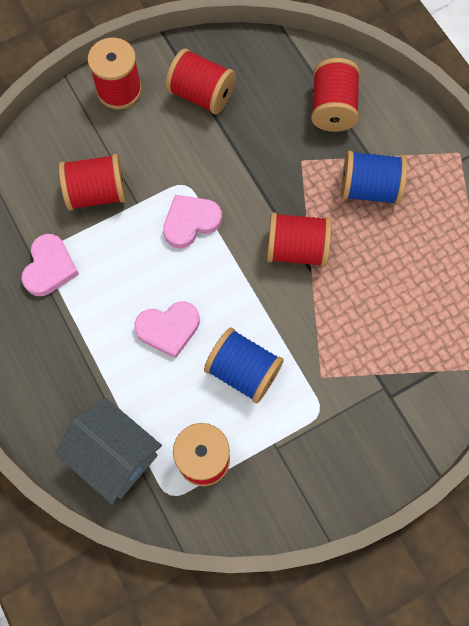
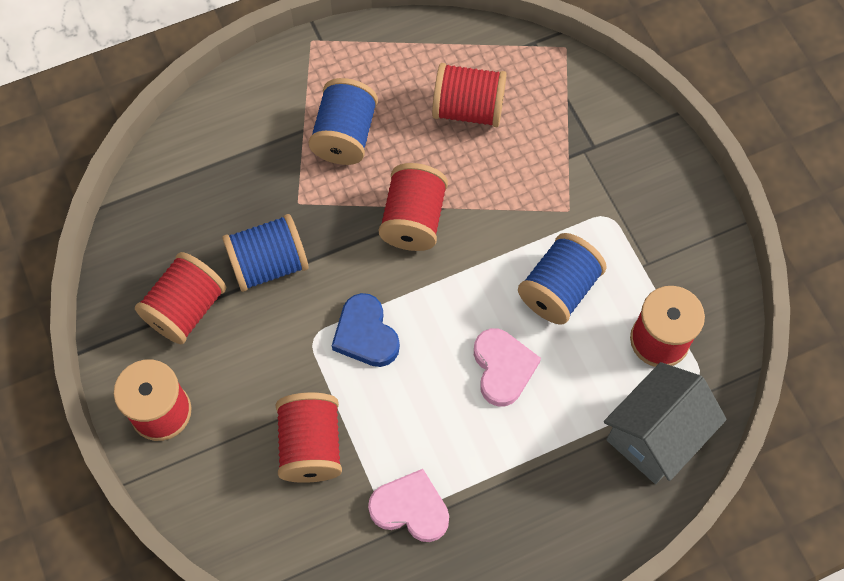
camera: 85 degrees left, 5 degrees down
pink heart [163,195,222,248] -> blue heart [332,293,400,367]
red spool [311,58,360,132] -> red spool moved to [432,63,507,127]
none -> blue spool [222,214,308,292]

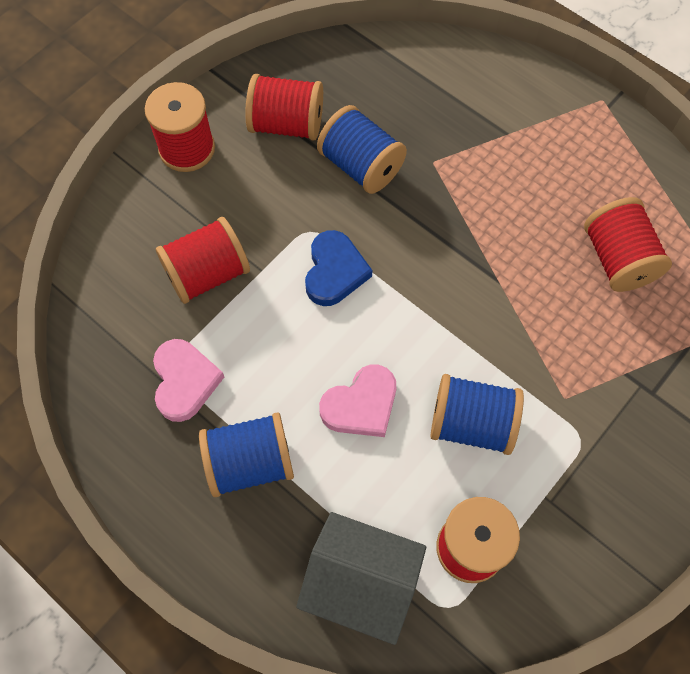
camera: 65 degrees right, 0 degrees up
blue spool [308,78,378,165] -> blue spool moved to [199,412,294,497]
blue heart [332,293,400,367] -> blue heart turned 150 degrees clockwise [305,230,372,306]
red spool [379,163,448,251] -> none

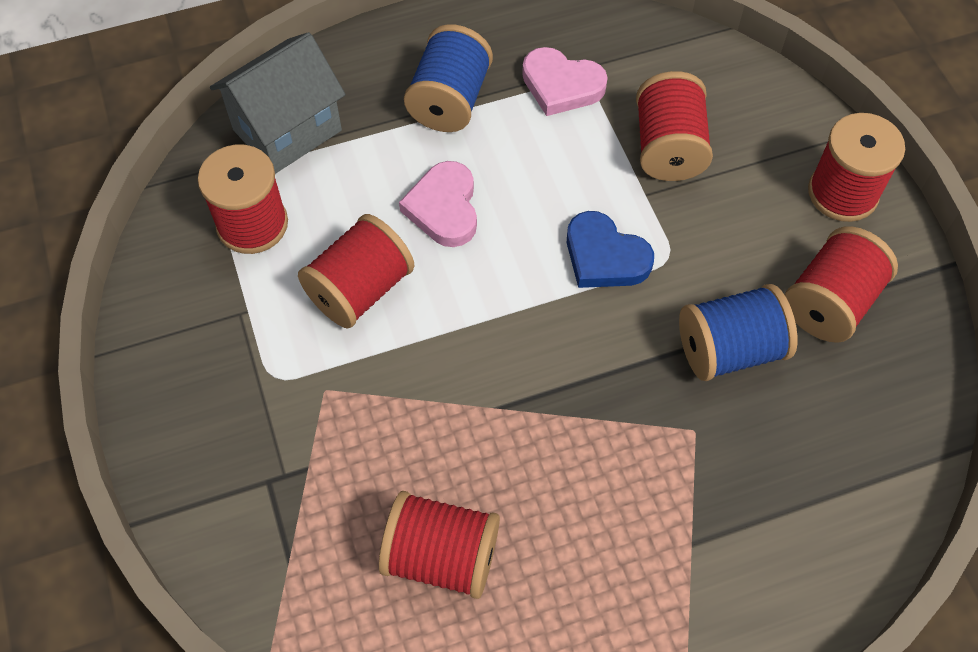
camera: 120 degrees right, 5 degrees down
blue spool [431,374,524,455] -> red spool [298,214,414,329]

